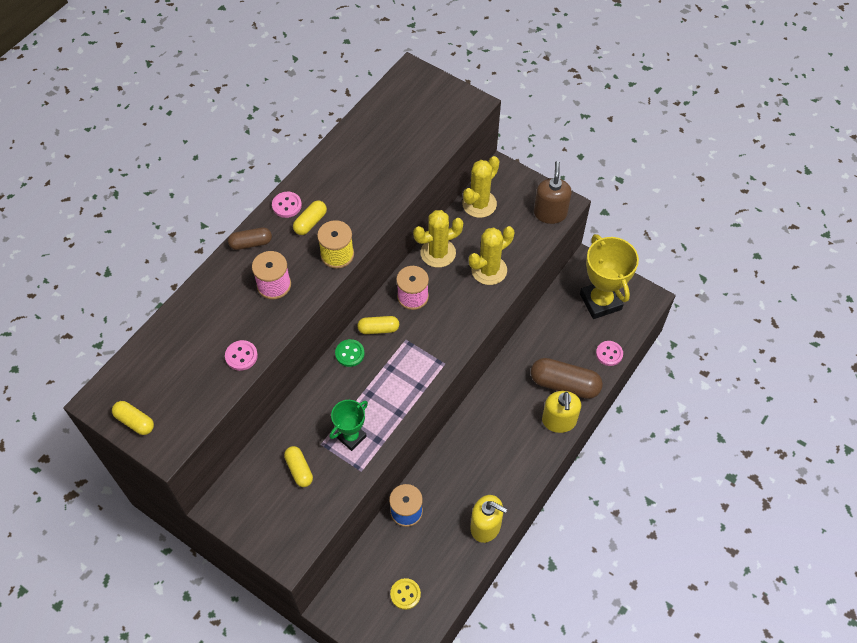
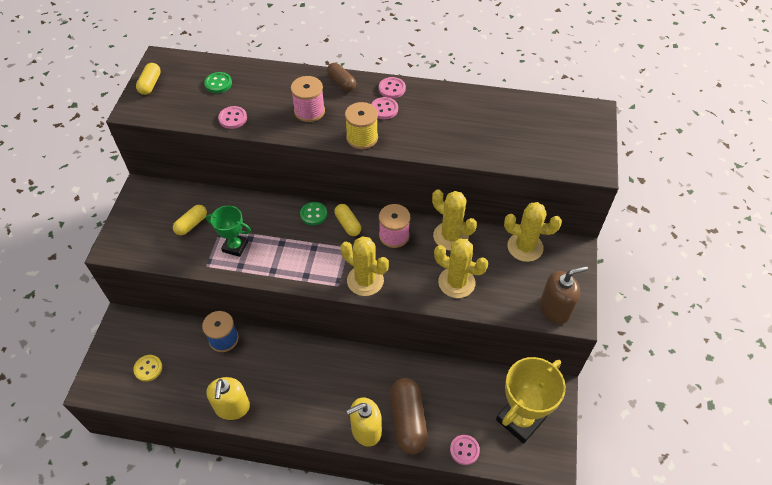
camera: 65 degrees right, 5 degrees down
yellow capsule [293,200,327,235] -> pink button [371,97,398,119]
none -> green button [204,72,232,93]
none -> yellow cactus [341,236,389,296]

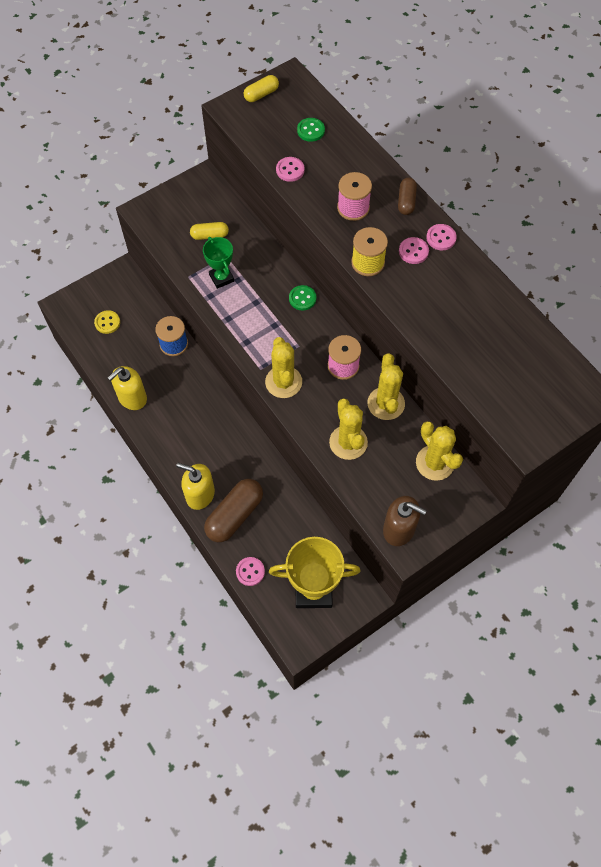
camera: 45 degrees right, 10 degrees up
yellow capsule [334,204,361,236] -> none

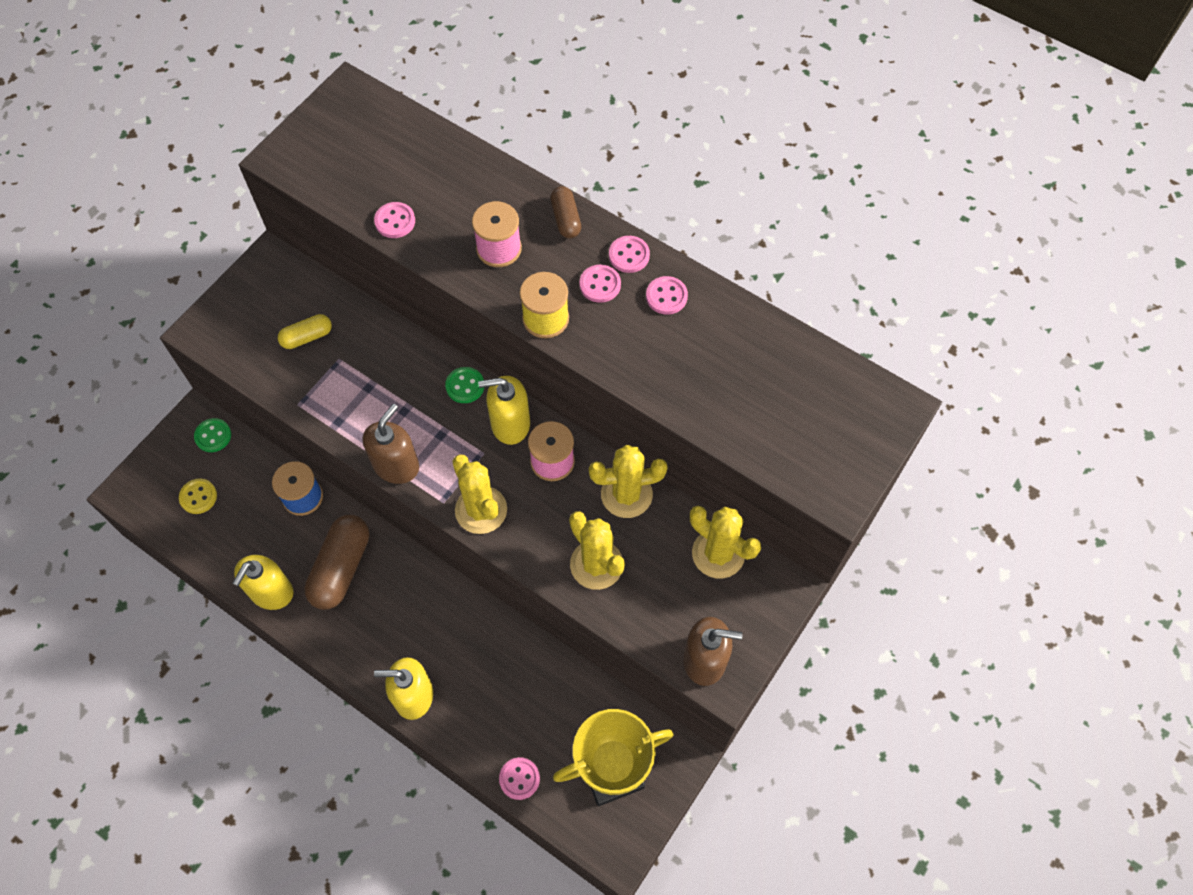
camera: 20 degrees left, 0 degrees up
green trophy [203,237,234,289] -> none
brown capsule [204,479,263,542] -> brown capsule moved to [304,515,369,610]
yellow capsule [244,75,279,102] -> none
green button [297,118,325,142] -> green button moved to [194,418,231,452]
yellow cactus [367,353,405,420] -> yellow cactus turned 75 degrees counterclockwise [589,445,668,518]
none -> brown soap dispenser [363,404,419,484]
none -> yellow soap dispenser [478,376,530,445]
none -> pink button [646,276,688,315]

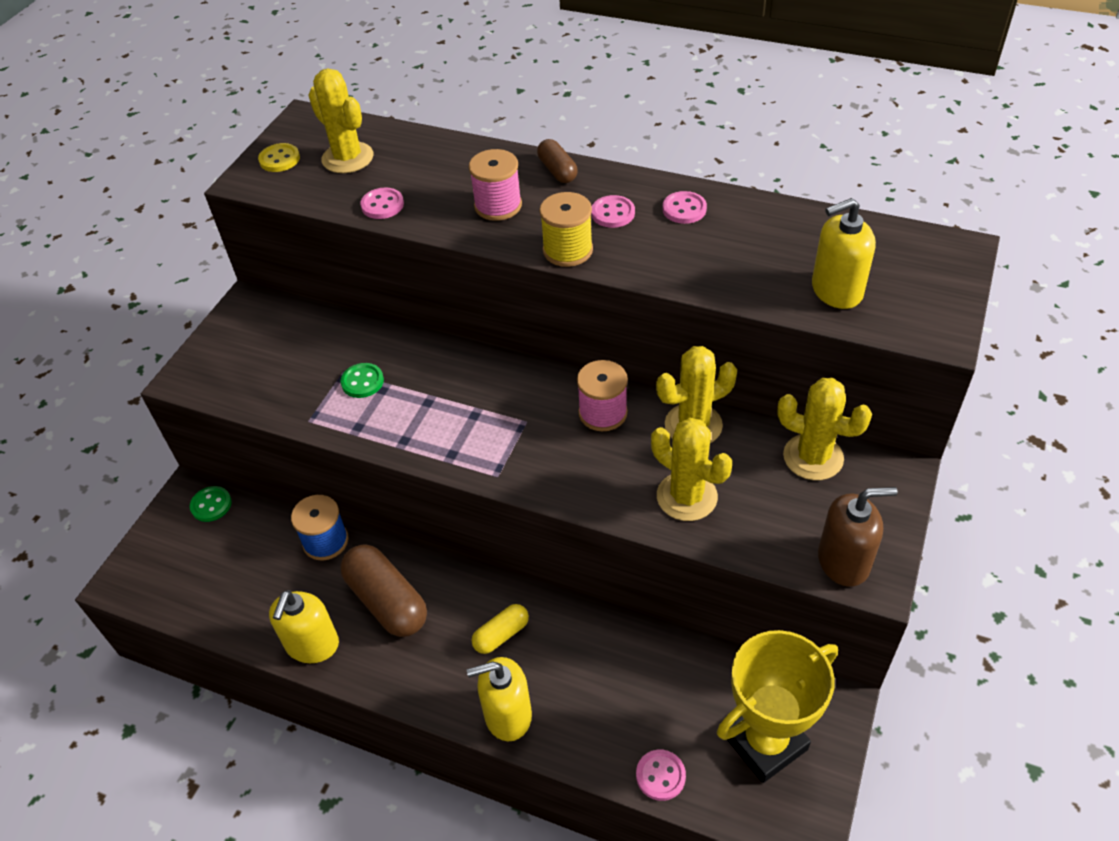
camera: 10 degrees left, 15 degrees down
yellow button [179,479,217,514] -> yellow button moved to [258,143,300,172]
yellow capsule [278,314,332,349] -> yellow capsule moved to [472,604,529,654]
brown capsule [304,515,369,610] -> brown capsule turned 45 degrees counterclockwise [340,545,427,637]
brown soap dispenser [363,404,419,484] -> none
green button [445,367,484,403] -> green button moved to [340,363,384,398]
yellow cactus [452,454,507,534] -> yellow cactus moved to [308,68,373,173]
yellow soap dispenser [478,376,530,445] -> yellow soap dispenser moved to [812,198,876,309]
pink button [609,236,650,273] -> none

